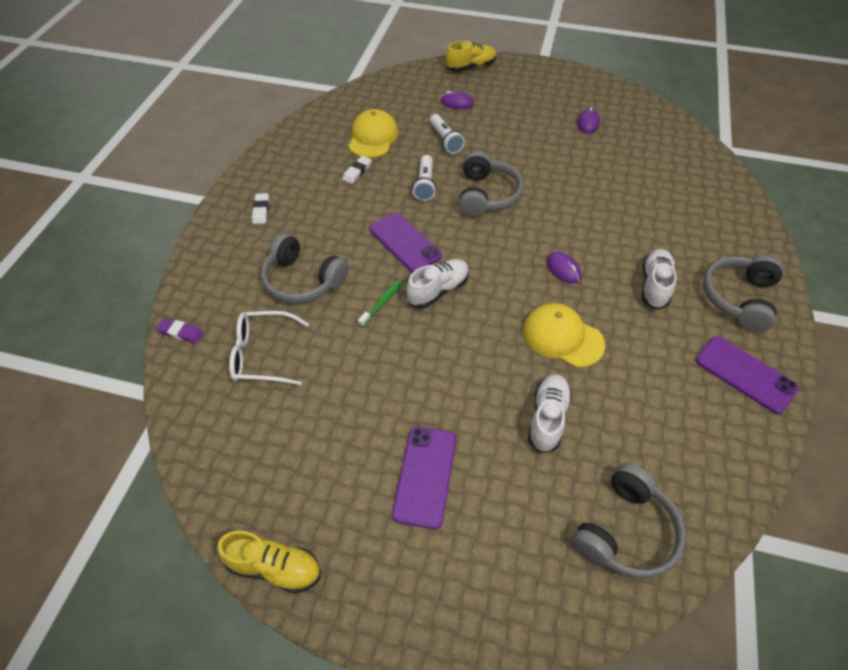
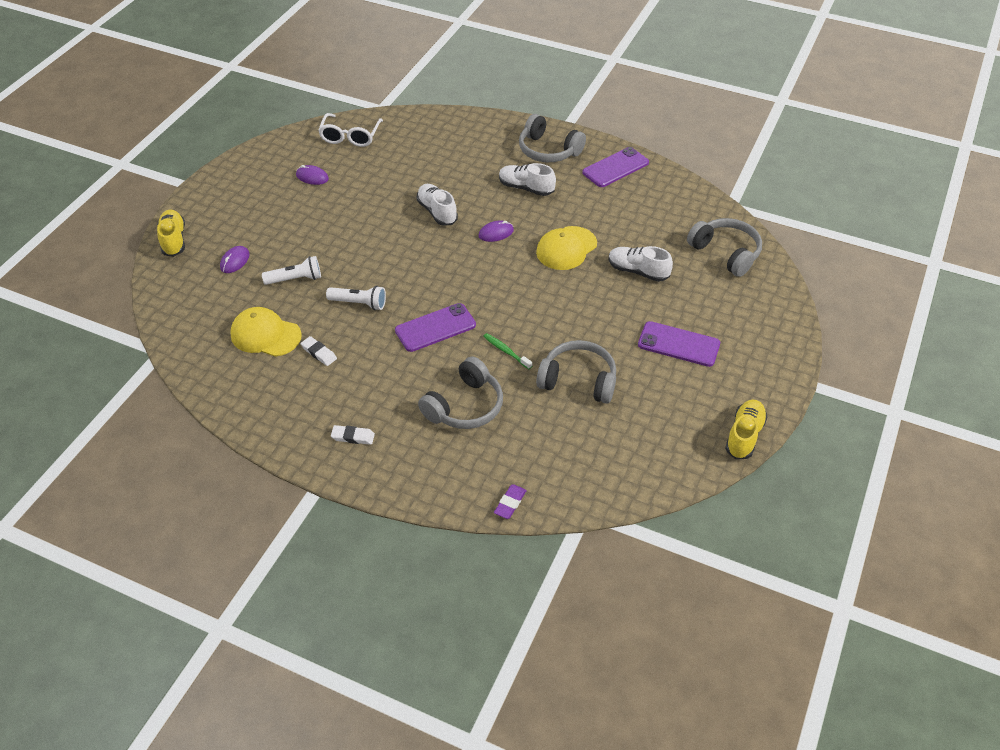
camera: 80 degrees left, 5 degrees down
white glasses [229,311,309,385] -> white glasses moved to [318,113,383,147]
white shoe [406,259,469,308] -> white shoe moved to [417,184,458,226]
grey headphones [458,151,524,217] -> grey headphones moved to [536,340,616,404]

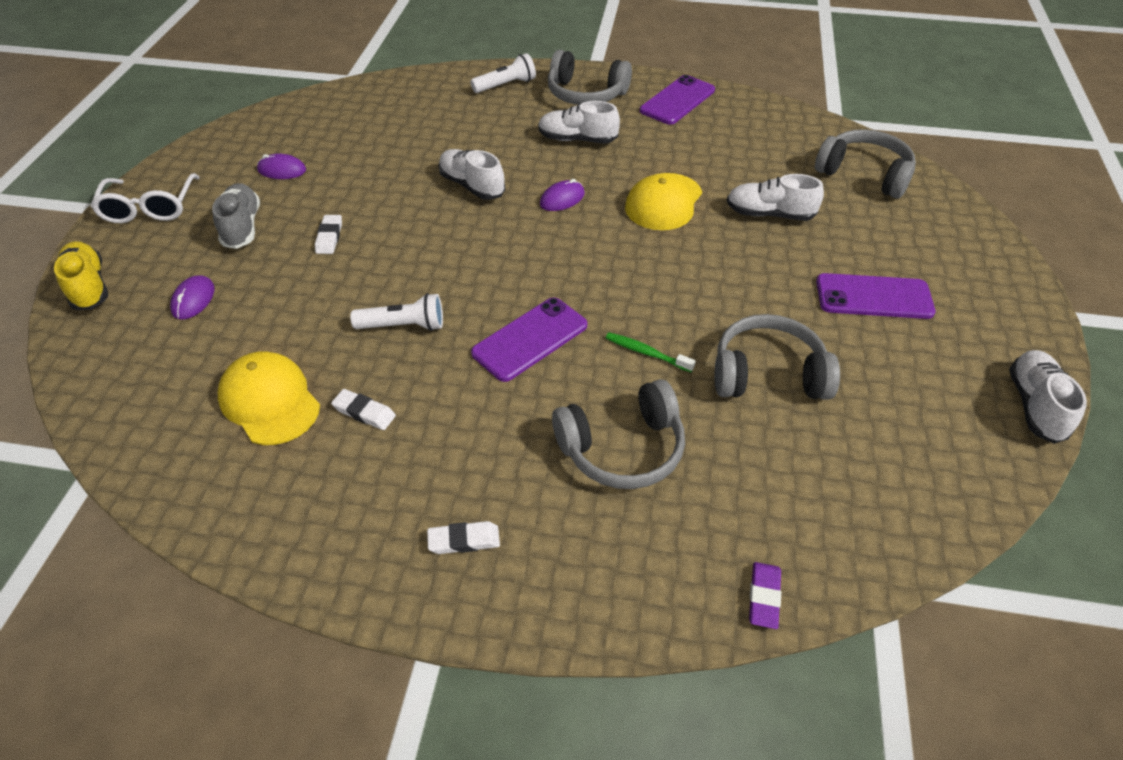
camera: 15 degrees left, 0 degrees up
yellow cap [230,307,302,357] -> yellow cap turned 45 degrees clockwise [218,351,320,445]
white flashlight [262,256,321,285] -> white flashlight moved to [470,53,536,93]
white glasses [318,113,383,147] -> white glasses moved to [91,173,200,223]
grey headphones [418,357,503,429] -> grey headphones turned 45 degrees clockwise [552,379,685,489]
yellow shoe [725,399,767,459] -> white shoe [1009,350,1087,444]
none -> grey shoe [212,183,260,249]
none -> white eraser [315,215,342,254]

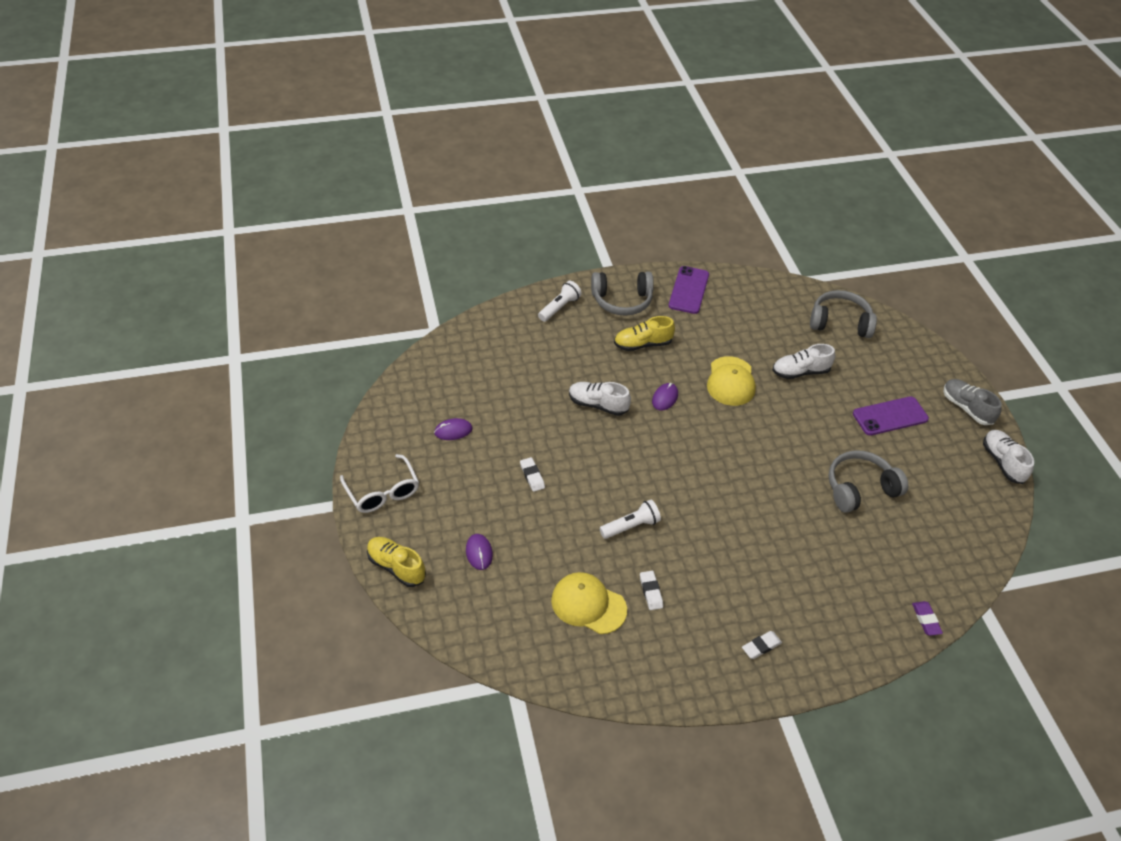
camera: 25 degrees left, 0 degrees up
grey shoe [212,183,260,249] -> grey shoe moved to [944,379,1002,425]
white eraser [331,389,396,430] -> white eraser turned 75 degrees clockwise [640,571,663,610]
purple phone [471,298,587,382] -> none
white shoe [538,101,620,144] -> yellow shoe [614,316,675,351]
grey headphones [552,379,685,489] -> none
green toothbrush [606,332,696,372] -> none

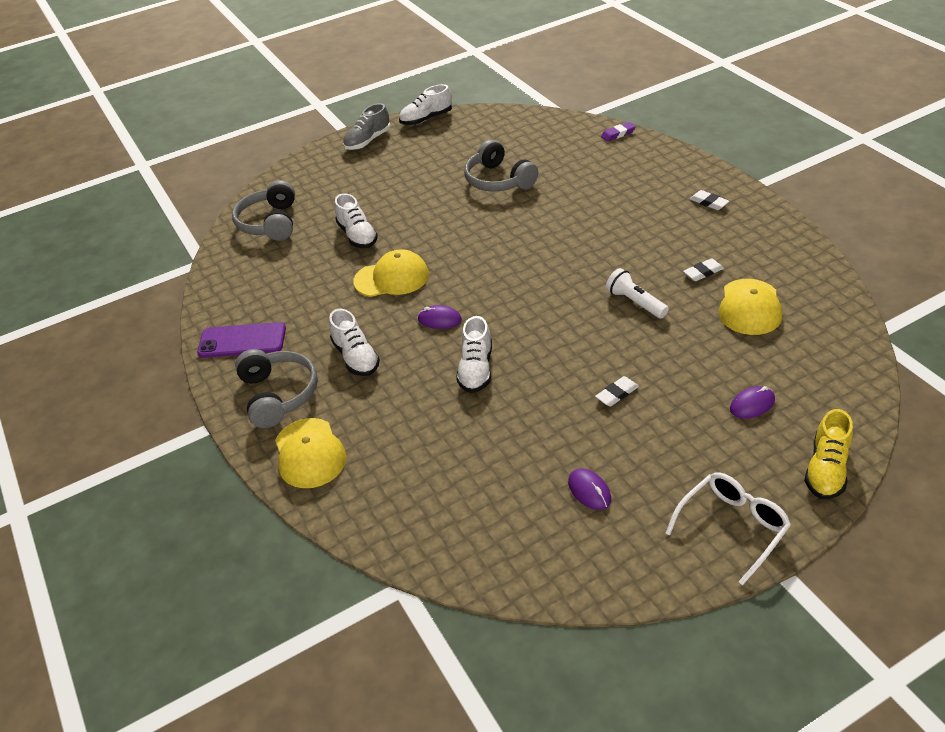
camera: 100 degrees left, 5 degrees down
white flashlight [538,281,582,322] -> yellow cap [275,418,346,488]
yellow shoe [614,316,675,351] -> white shoe [329,309,380,376]
purple phone [853,396,929,436] -> none

